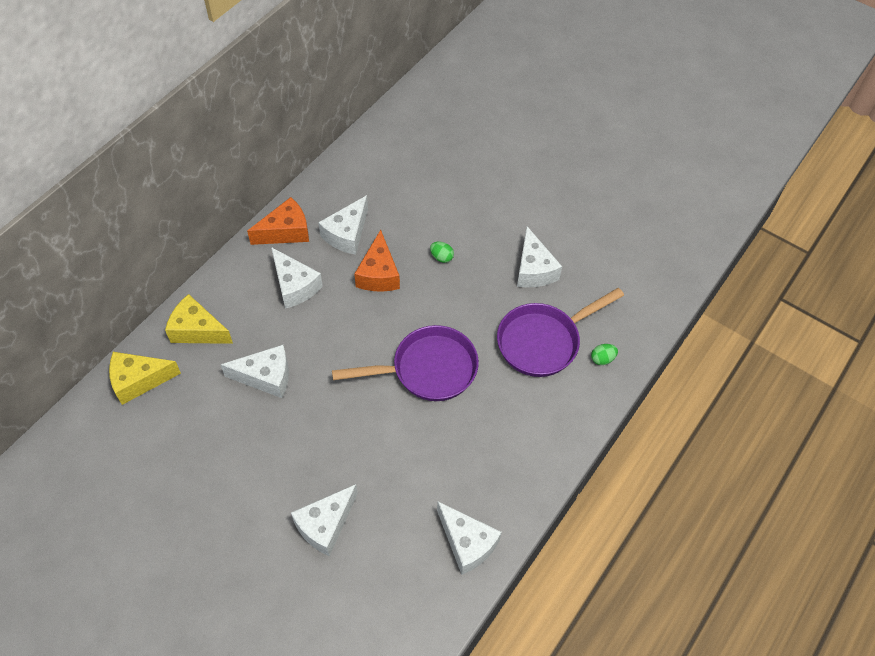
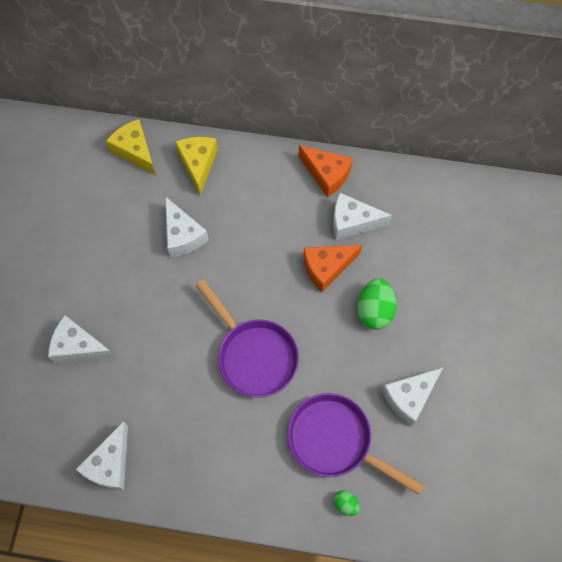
camera: 65 degrees right, 10 degrees up
white cheese [271,247,323,309] -> none
green egg [430,242,454,263] -> green egg [357,278,397,329], size x1.97

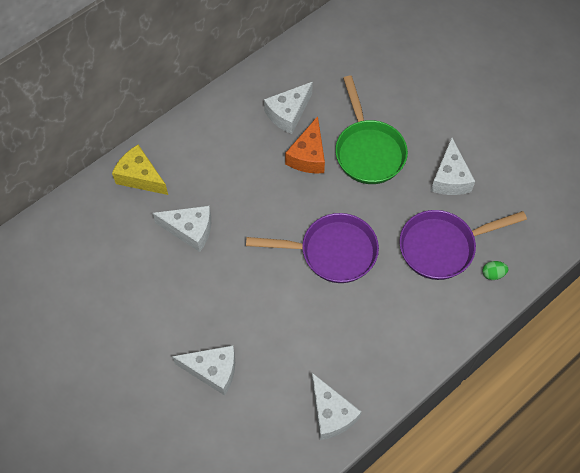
camera: 50 degrees left, 5 degrees down
white cheese [48,315,114,363] -> white cheese turned 135 degrees counterclockwise [172,345,235,396]
yellow cheese [106,119,156,175] -> none
orange cheese [298,145,353,197] -> none
green egg [357,278,397,329] -> green pan [335,76,408,184]

